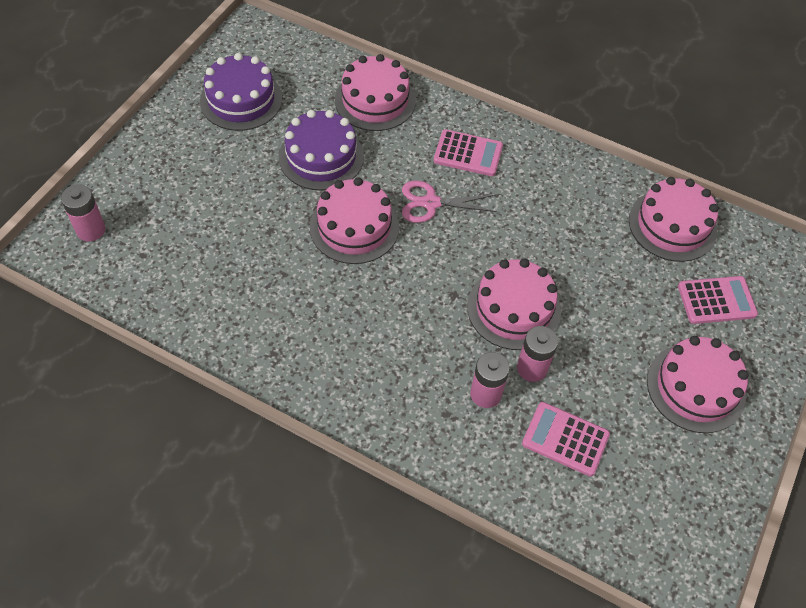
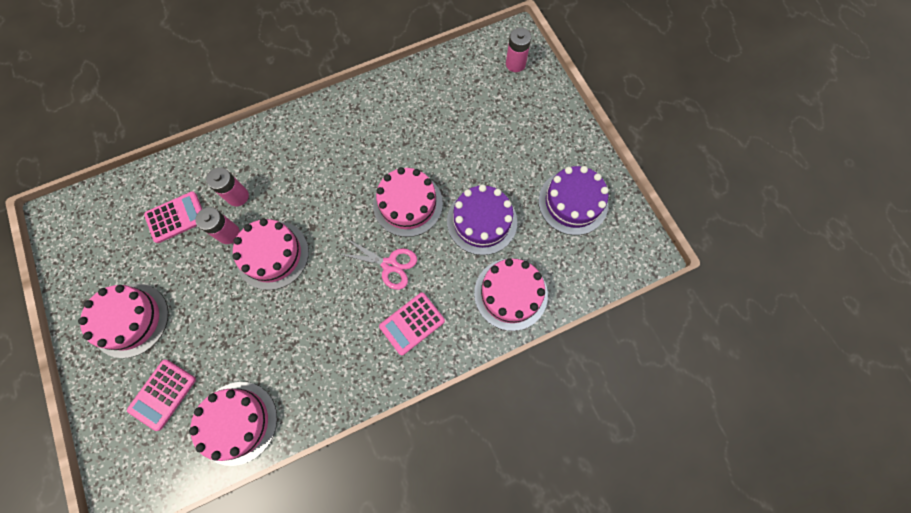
camera: 130 degrees right, 15 degrees up
pink scissors [402,181,497,223] -> pink scissors turned 75 degrees clockwise [339,238,417,290]

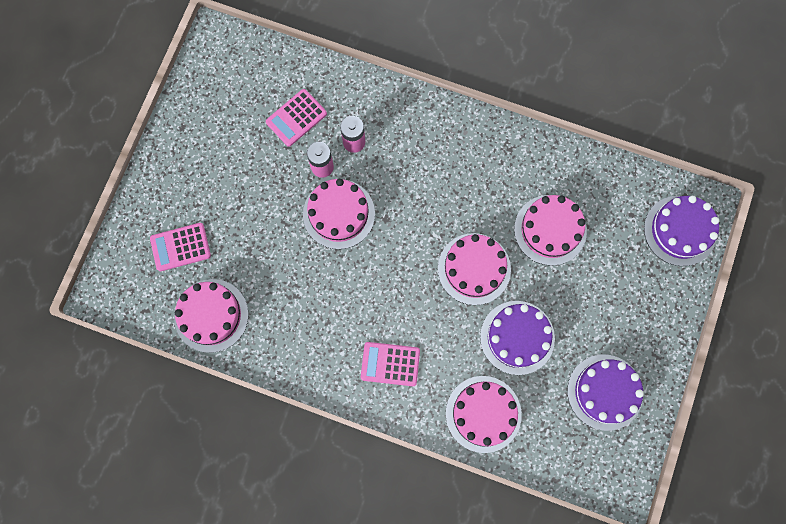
camera: 45 degrees right, 5 degrees up
pink cake [78,283,169,358] -> pink cake moved to [514,195,587,266]
pink calculator [144,191,202,243] -> pink calculator turned 120 degrees clockwise [266,89,327,147]
pink scissors [339,238,417,290] -> none
pink battery [506,28,531,72] -> purple cake [644,196,719,266]

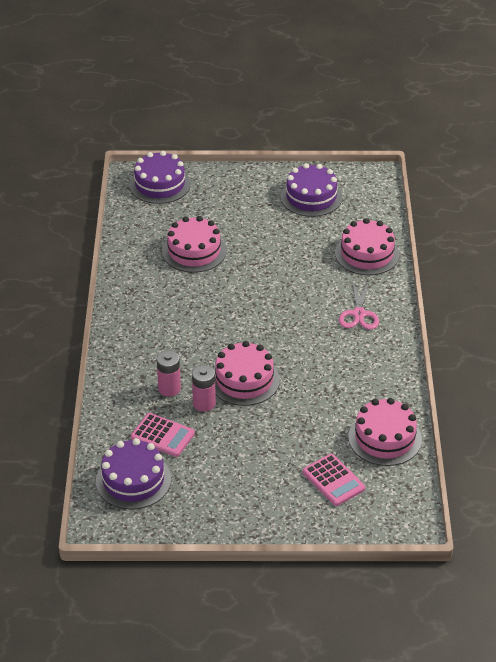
camera: 110 degrees left, 35 degrees down
pink calculator [361,342,420,386] -> pink scissors [339,280,379,330]
pink cake [438,233,511,305] -> none
purple cake [480,301,555,375] -> purple cake moved to [96,438,171,509]

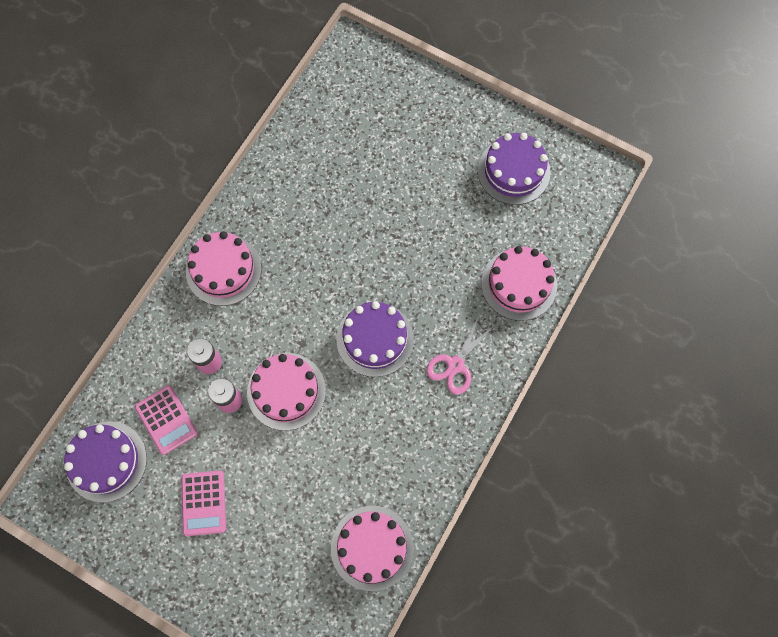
camera: 30 degrees right, 30 degrees up
purple cake [130,151,191,204] -> purple cake moved to [337,301,414,377]
pink cake [162,216,227,273] -> pink cake moved to [186,231,262,306]
pink calculator [303,454,365,506] -> pink calculator moved to [181,471,226,536]

